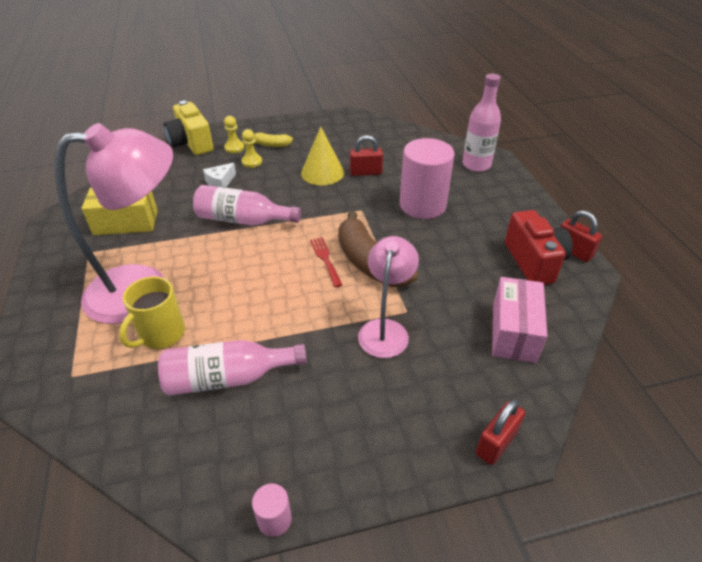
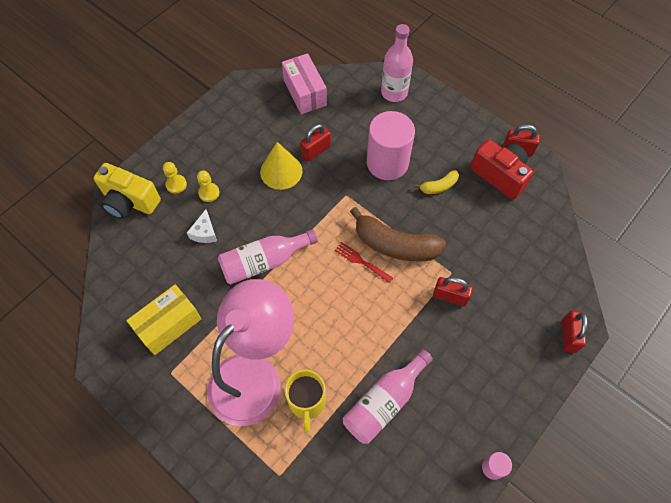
camera: 35 degrees left, 20 degrees up
yellow banana [254,132,293,147] -> yellow banana moved to [415,170,459,194]
pink lamp [358,236,419,358] -> red padlock [433,277,473,306]
pink box [492,277,547,363] -> pink box moved to [282,53,327,114]

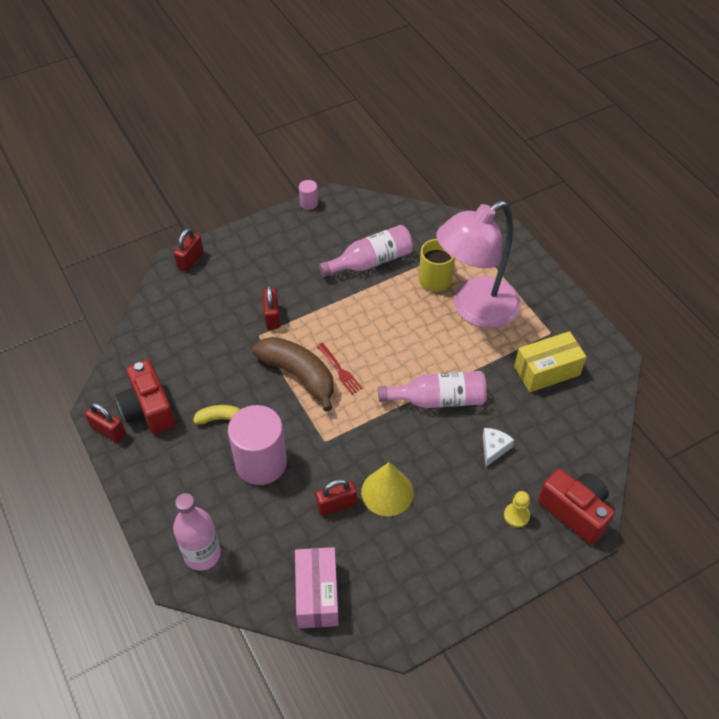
camera: 160 degrees left, 10 degrees down
yellow camera [93,163,161,219] -> red camera [538,469,615,545]
yellow pawn [197,170,220,202] -> none
red padlock [433,277,473,306] -> red padlock turned 45 degrees clockwise [263,284,280,330]

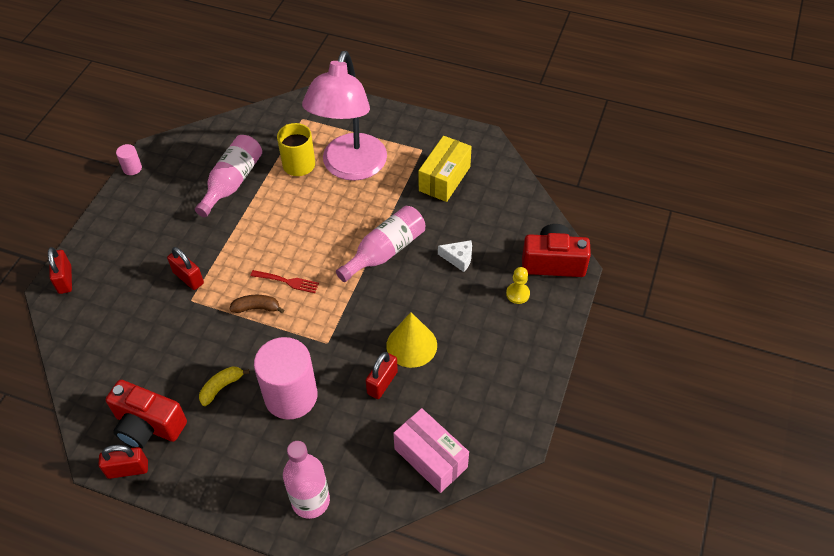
camera: 40 degrees left, 0 degrees up
brown banana [253,337,334,412] -> brown banana [230,295,284,313], size x0.49
white cheese [483,428,514,467] -> white cheese turned 120 degrees clockwise [438,240,472,272]

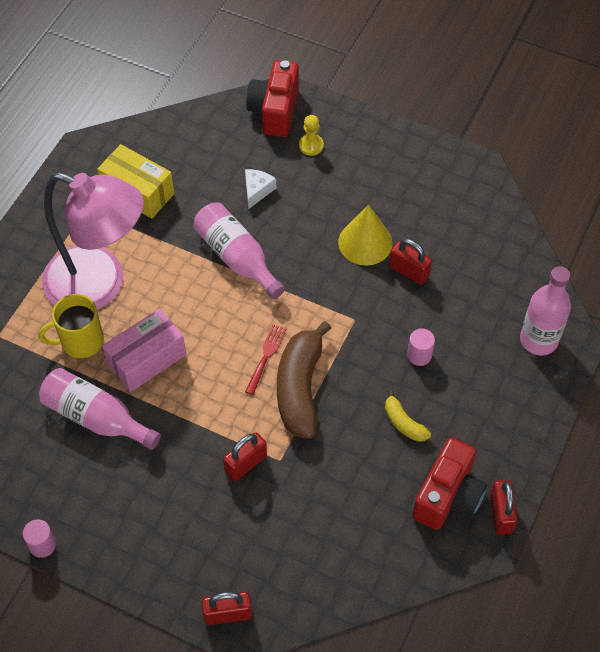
camera: 85 degrees left, 5 degrees up
brown banana [230,295,284,313] -> brown banana [277,321,331,439], size x2.04
pink cylinder [254,337,318,420] -> pink cylinder [407,329,435,366], size x0.43
pink box [393,408,469,493] -> pink box moved to [102,309,186,392]

